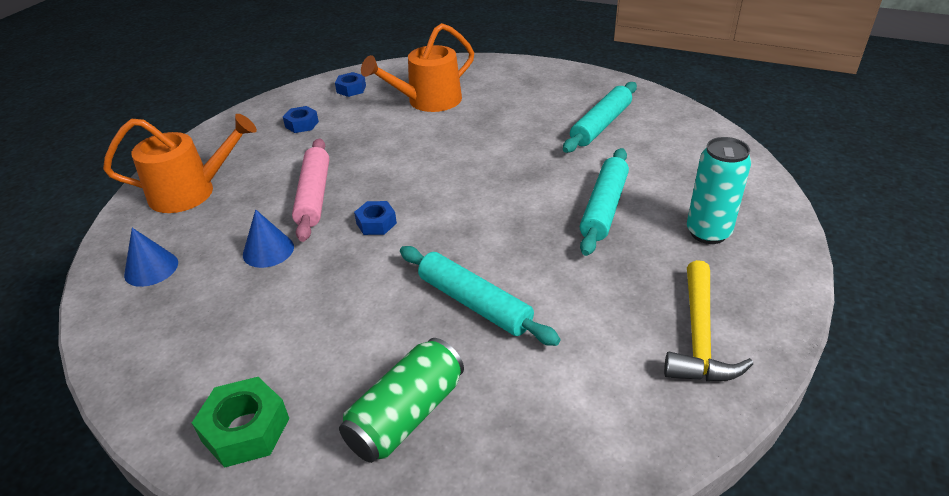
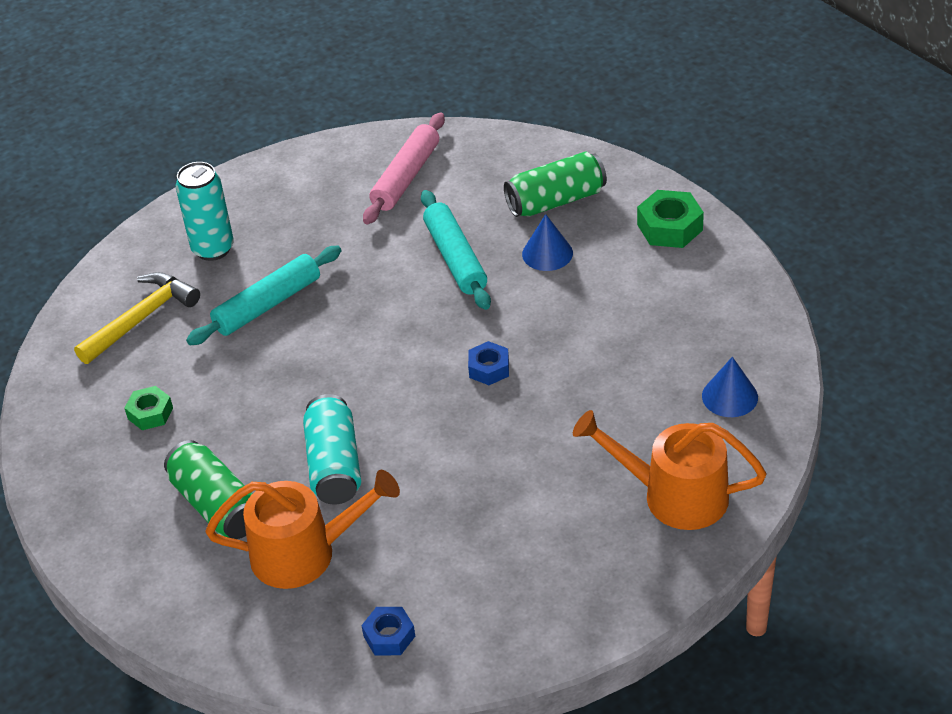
camera: 150 degrees left, 5 degrees up
blue cone [243,210,294,268] -> blue cone moved to [522,214,573,271]
blue nut [283,106,319,133] -> none
pink rolling pin [292,138,329,242] -> pink rolling pin moved to [363,113,445,224]
turquoise rolling pin [563,82,637,153] -> green nut [124,386,173,430]
yellow hammer [664,260,753,382] -> yellow hammer moved to [74,272,200,364]
none -> green can [164,440,252,539]
none -> turquoise can [303,394,361,504]

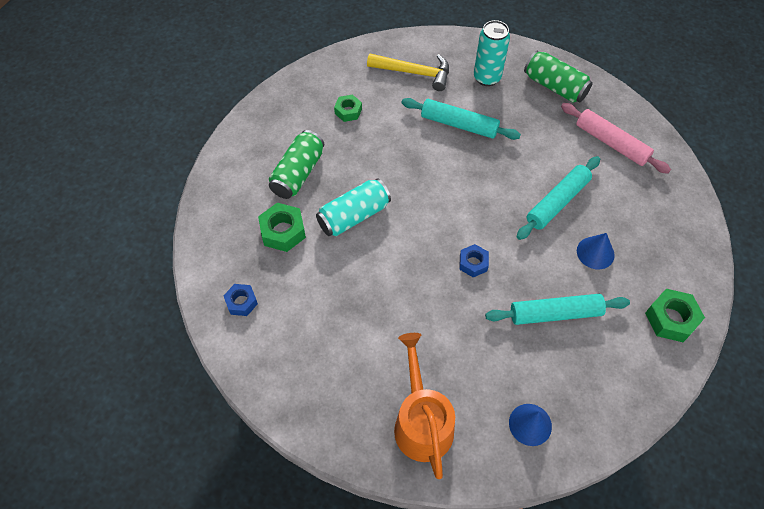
camera: 60 degrees right, 15 degrees up
orange watering can [205,470,400,589] -> green nut [258,203,306,252]
pink rolling pin [363,113,445,224] -> pink rolling pin turned 45 degrees clockwise [561,103,671,174]
green can [504,152,607,217] -> green can moved to [524,51,593,103]
none -> turquoise rolling pin [485,294,630,325]

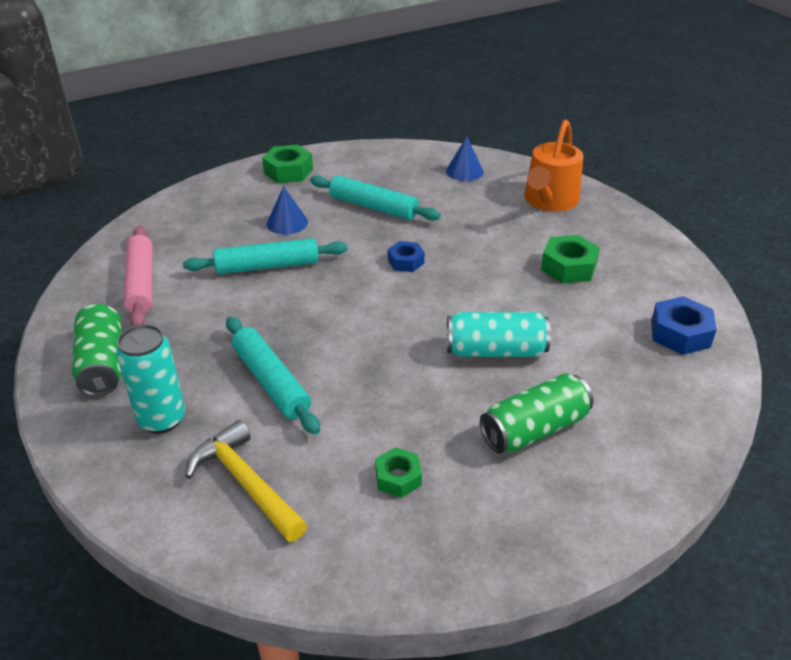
camera: 145 degrees left, 20 degrees down
blue nut [223,284,258,316] -> blue nut [651,296,717,355], size x1.55
green nut [258,203,306,252] -> green nut moved to [541,235,600,283]

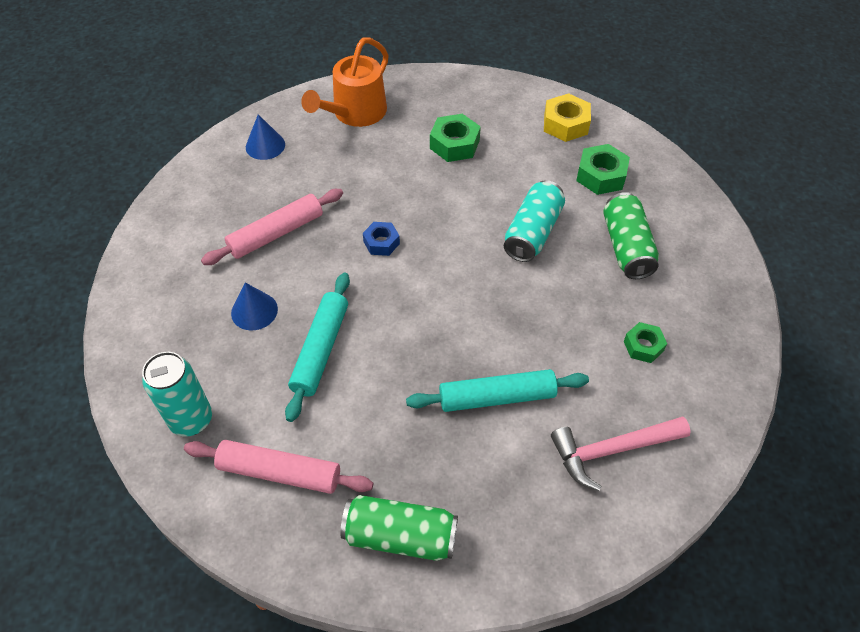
camera: 65 degrees left, 15 degrees up
turquoise can [116,324,185,434] -> turquoise can moved to [142,352,212,436]
yellow hammer [185,420,307,542] -> pink hammer [551,416,691,491]
green nut [262,145,313,183] -> green nut moved to [576,144,630,195]
turquoise rolling pin [310,175,441,221] -> pink rolling pin [201,189,343,265]
orange watering can [524,120,583,212] -> orange watering can turned 75 degrees clockwise [301,37,389,127]
blue nut [651,296,717,355] -> yellow nut [544,93,591,142]

